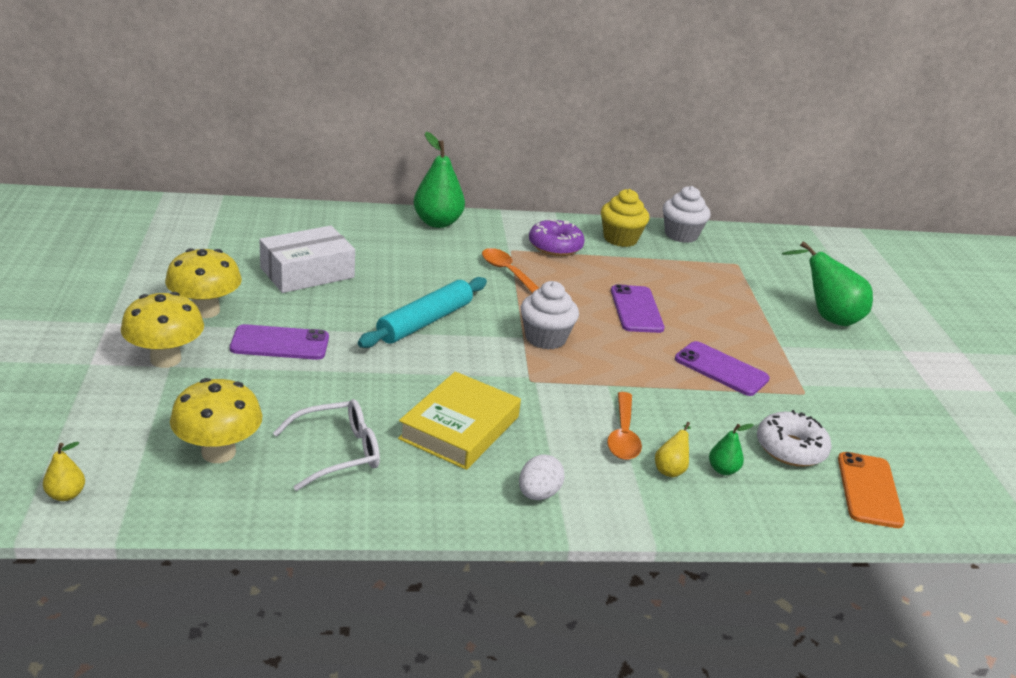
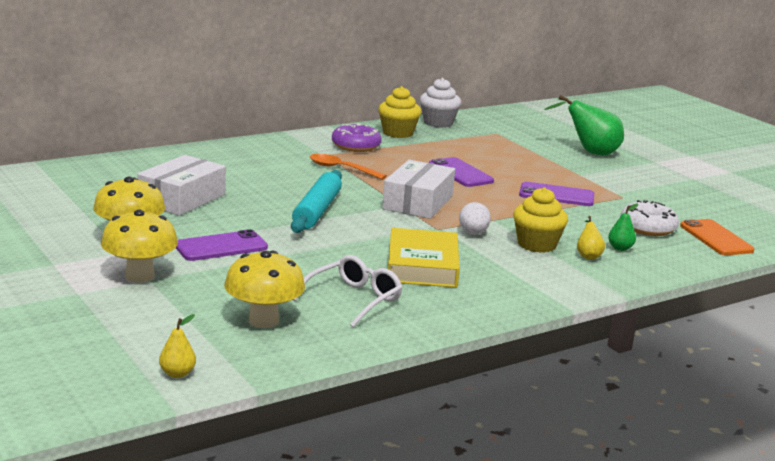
camera: 25 degrees left, 10 degrees down
green pear [414,132,465,228] -> none
white egg [519,455,565,500] -> white egg moved to [459,202,491,234]
white cupcake [521,281,579,350] -> white box [382,160,455,219]
orange spoon [607,392,642,460] -> yellow cupcake [513,187,568,253]

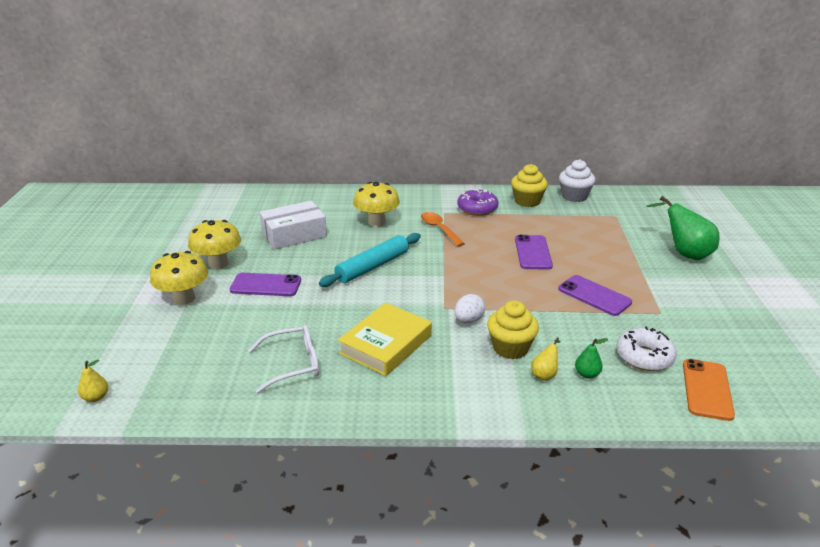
camera: 35 degrees right, 10 degrees up
yellow mushroom [224,251,305,328] -> yellow mushroom moved to [353,182,400,227]
white box [382,160,455,219] -> none

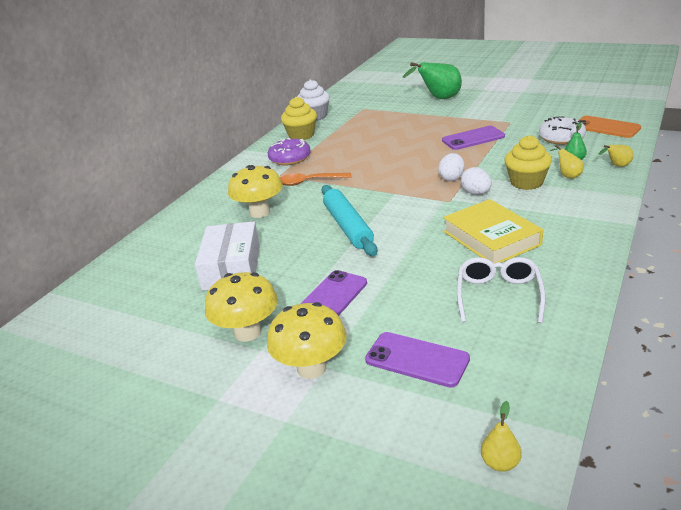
camera: 60 degrees left, 0 degrees up
purple phone [515,235,553,270] -> purple phone moved to [365,332,470,388]
none -> white egg [438,153,464,181]
none -> yellow pear [599,145,634,167]

